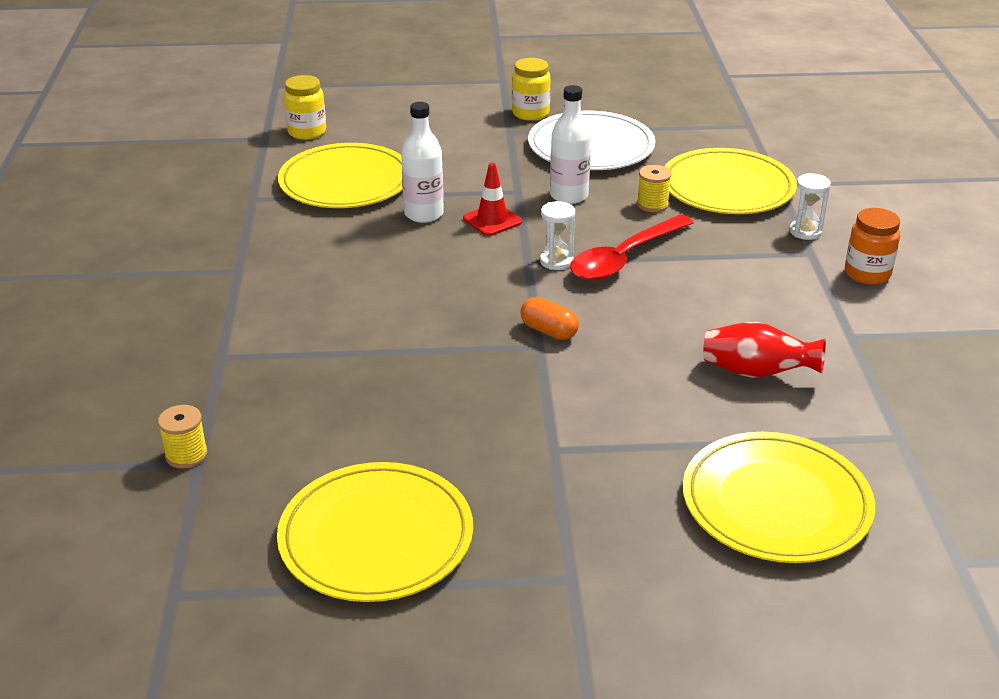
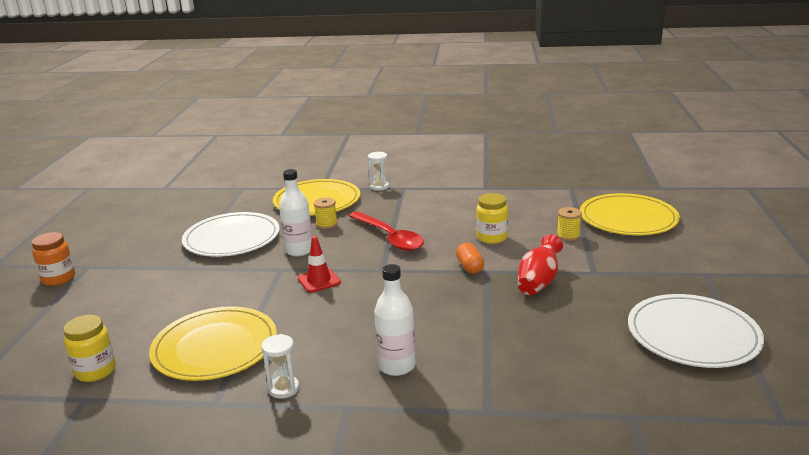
camera: 80 degrees left, 10 degrees down
yellow spool [158,405,208,469] -> yellow spool moved to [557,207,582,241]
yellow plate [277,462,473,602] -> white plate [628,294,764,368]
white bottle [401,102,444,223] -> white bottle moved to [374,264,415,376]
yellow jar [512,58,551,121] -> yellow jar moved to [476,193,508,244]
orange capsule [520,297,579,340] -> orange capsule turned 60 degrees counterclockwise [456,243,484,274]
white hourglass [540,201,575,270] -> white hourglass moved to [261,334,299,399]
red vase [703,322,826,378] -> red vase moved to [518,234,563,295]
orange jar [845,208,900,285] -> orange jar moved to [32,232,75,286]

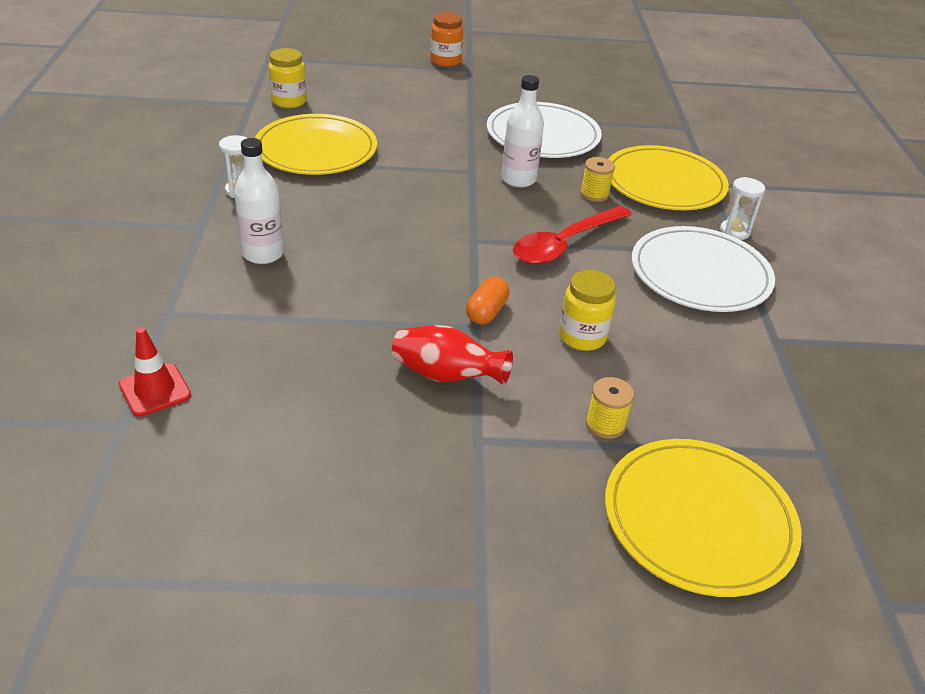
camera: 80 degrees right, 15 degrees up
red traffic cone [297,236,341,293] -> red traffic cone moved to [119,327,191,417]
orange capsule [456,243,484,274] -> orange capsule turned 45 degrees counterclockwise [466,277,510,324]
white plate [628,294,764,368] -> white plate moved to [632,226,775,312]

